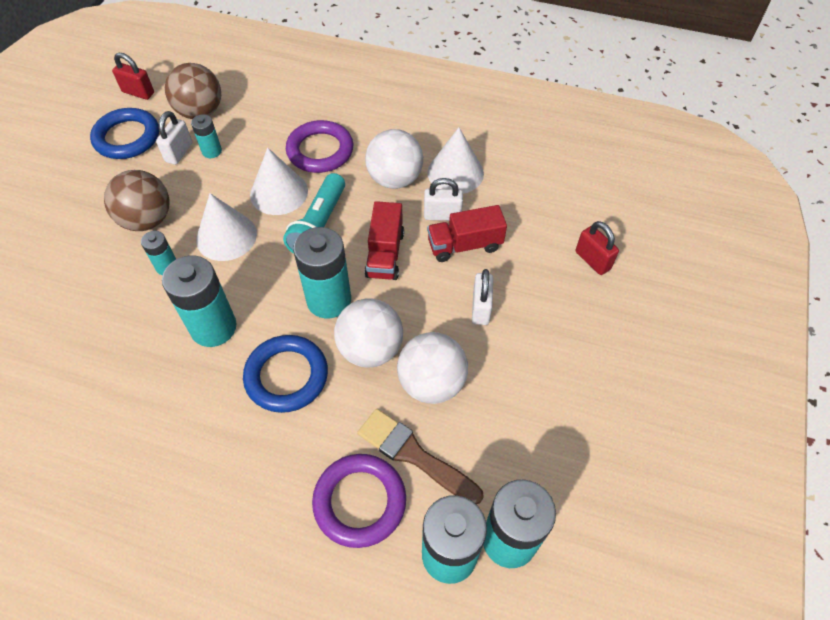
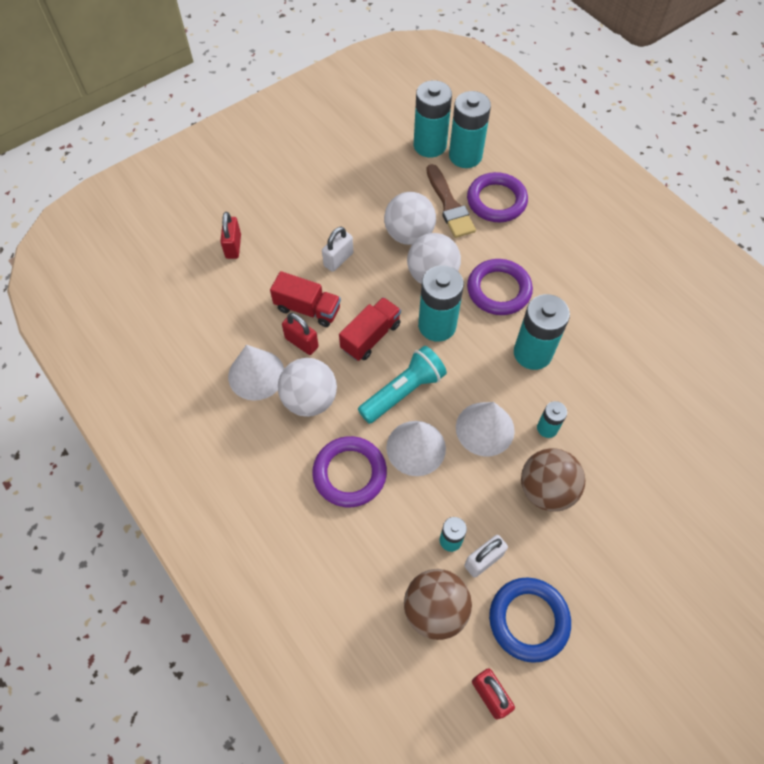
camera: 145 degrees left, 5 degrees up
blue ring [243,335,328,413] -> purple ring [467,259,533,315]
white padlock [424,178,463,221] -> red padlock [282,313,319,355]

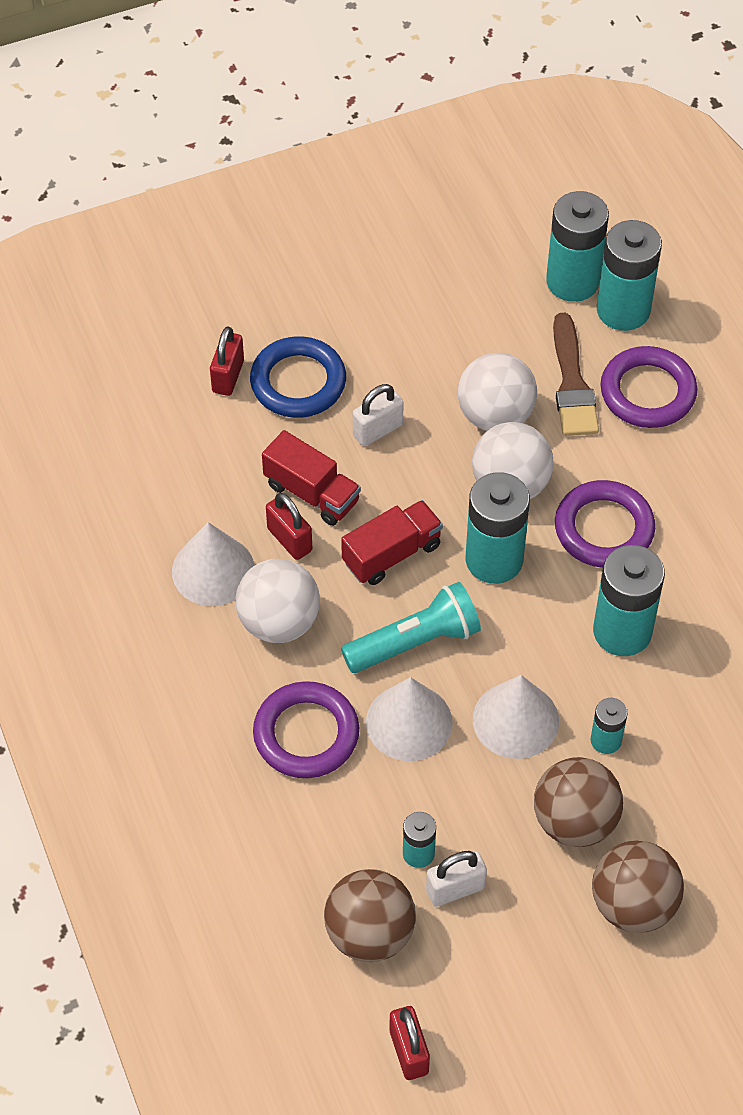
camera: 15 degrees right, 5 degrees down
blue ring [489,577,571,663] -> blue ring moved to [250,336,346,418]
none -> brown ball [592,841,684,933]

